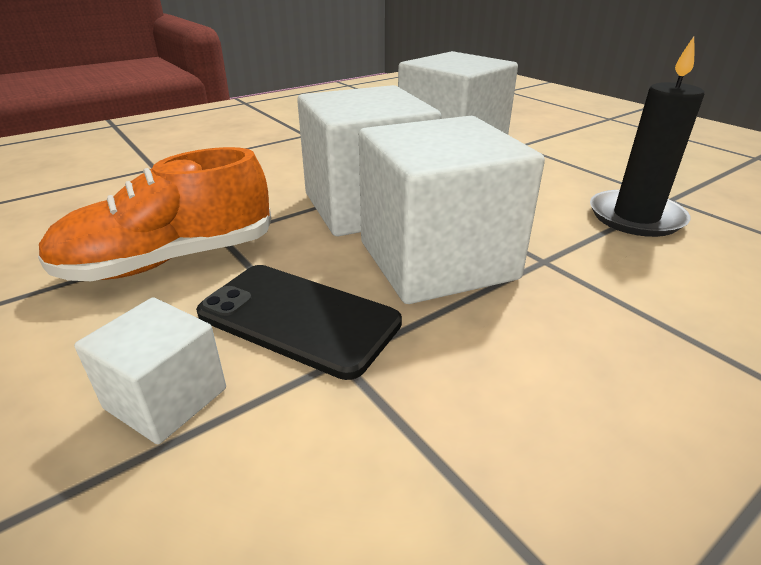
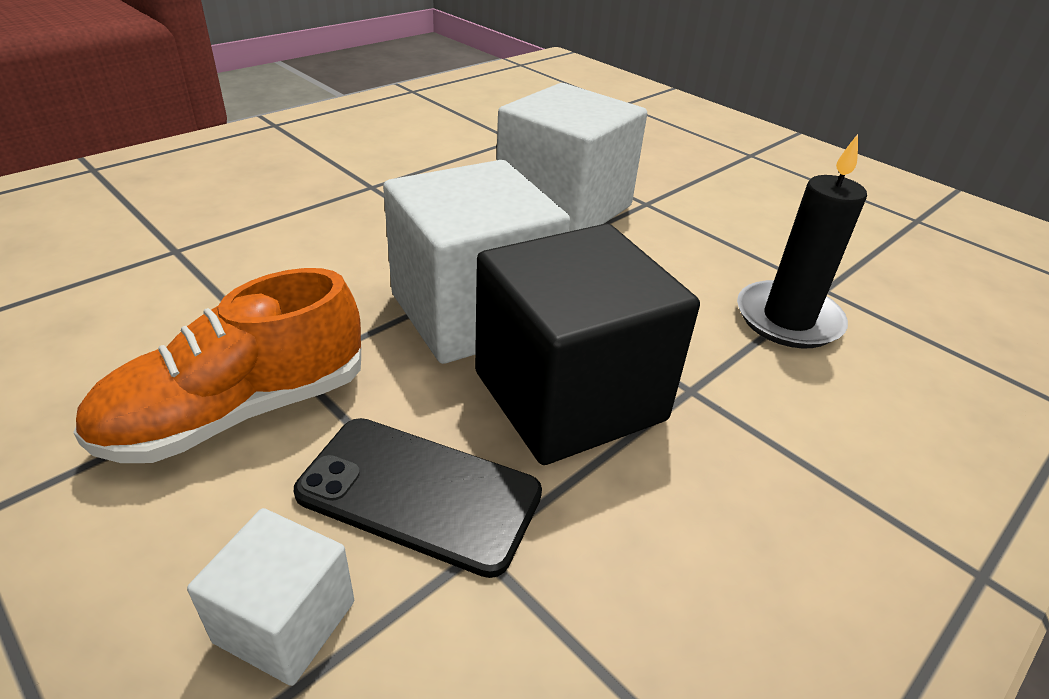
camera: 10 degrees left, 5 degrees up
white cube [359,116,545,304] -> black cube [475,224,700,465]

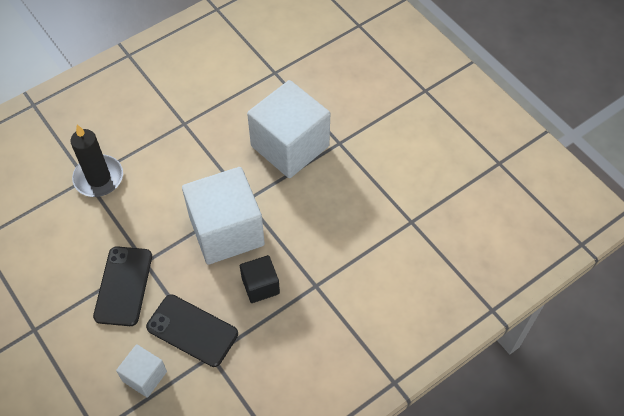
camera: 10 degrees right, 20 degrees up
orange shoe [73,268,361,463] -> black phone [93,246,152,326]
black cube [475,224,700,465] -> black cube [240,255,280,303], size x0.49
black candle [737,134,867,348] -> black candle moved to [71,125,123,197]

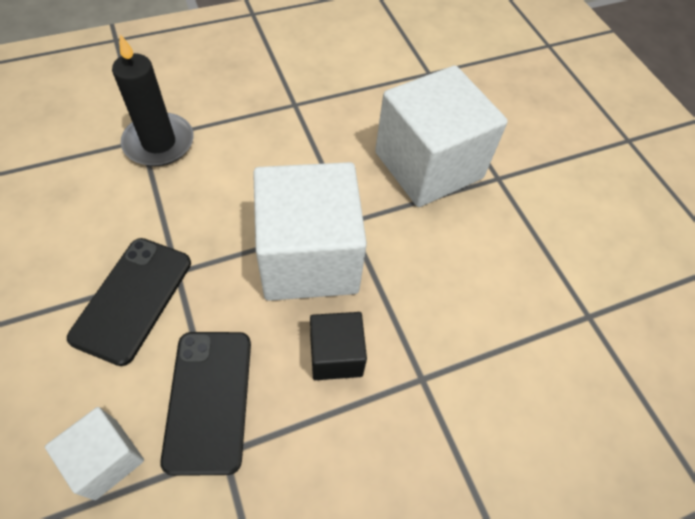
camera: 10 degrees right, 0 degrees up
black phone [146,294,238,367] -> black phone turned 45 degrees clockwise [160,332,251,476]

